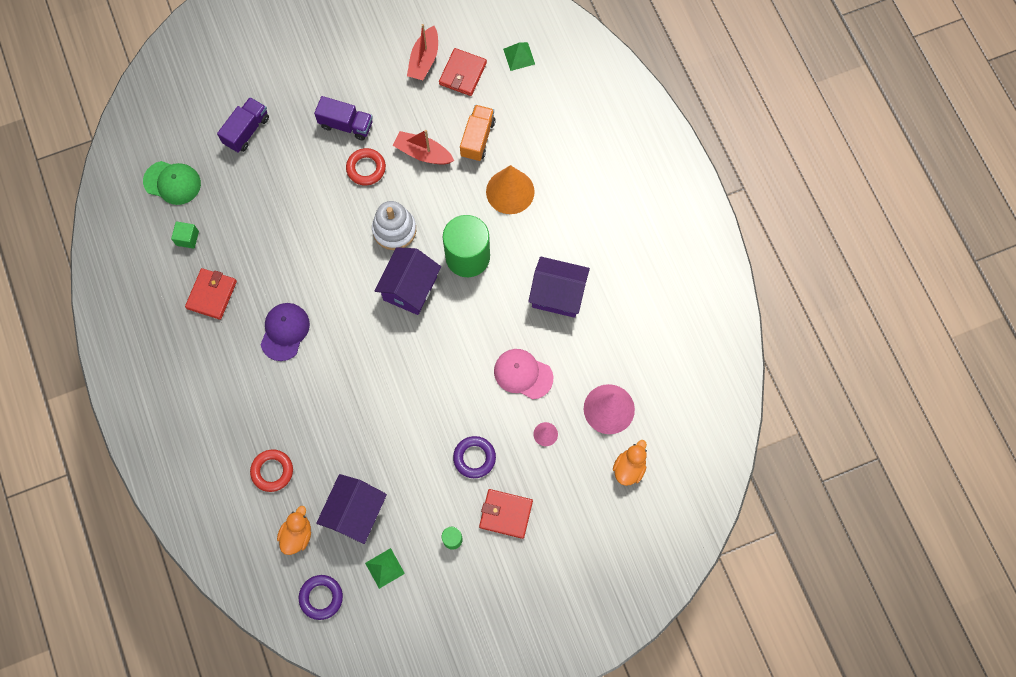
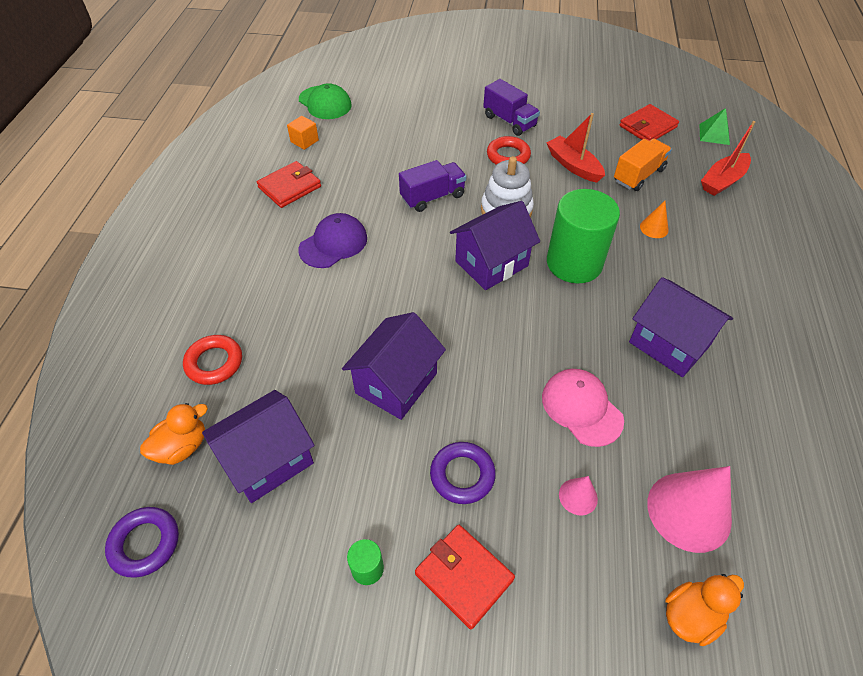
camera: 30 degrees right, 20 degrees down
green cube [171,222,199,249] -> orange cube [287,116,319,150]
purple truck [217,97,269,153] -> purple truck moved to [399,160,466,212]
green pyramid [365,548,405,589] -> none
red boat [407,24,438,80] -> red boat moved to [701,121,755,196]
orange cone [486,165,535,214] -> orange cone [640,201,669,238], size x0.48
none -> purple house [342,312,446,420]

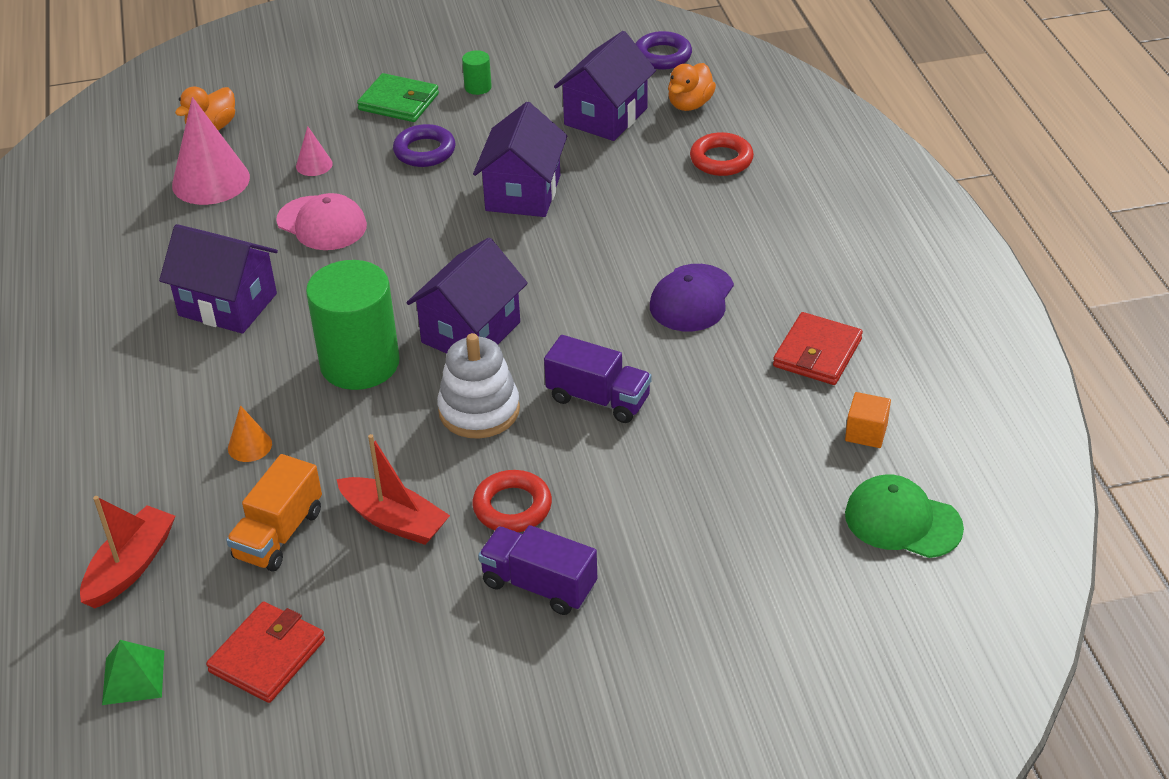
camera: 160 degrees right, 10 degrees down
purple truck [399,160,466,212] -> purple truck turned 105 degrees counterclockwise [544,335,652,423]
red wallet [415,525,515,629] -> green wallet [357,73,439,122]

